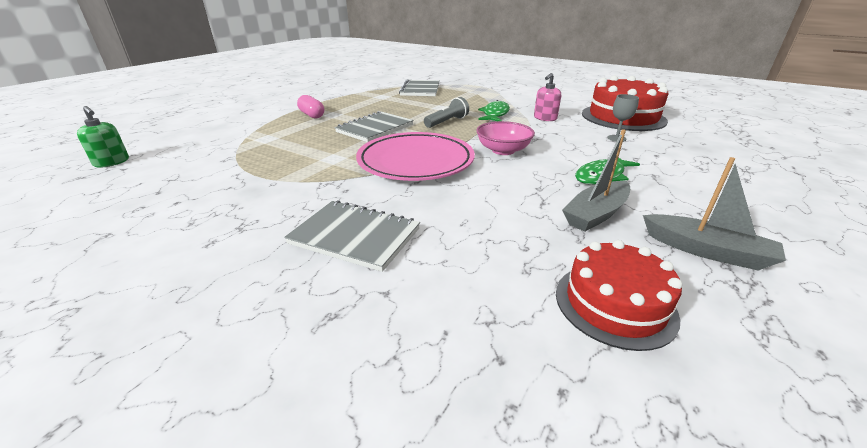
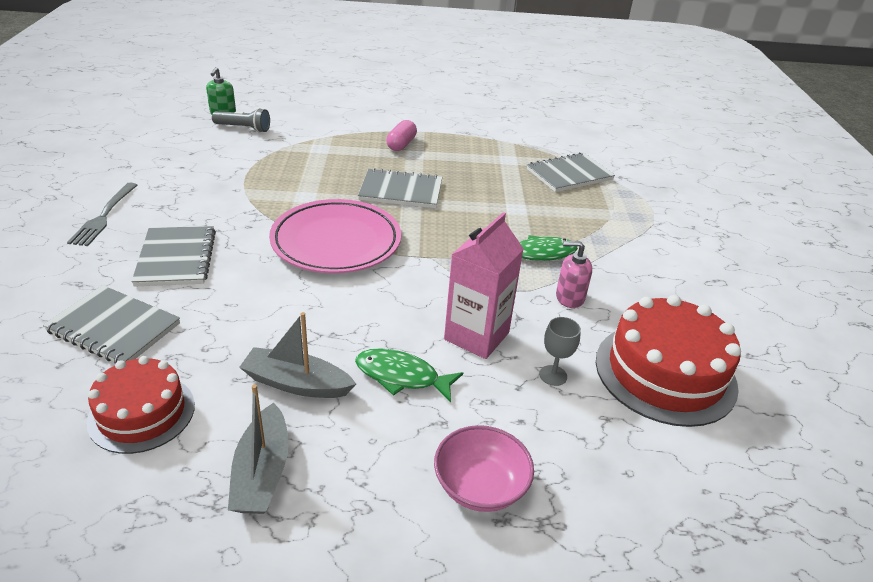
camera: 55 degrees right, 5 degrees up
grey flashlight [424,97,469,128] -> grey flashlight moved to [212,108,270,133]
pink bowl [476,121,535,155] -> pink bowl moved to [434,425,534,512]
none -> grey notebook [43,285,180,364]
none -> grey fork [67,183,137,246]
none -> pink carton [444,212,524,359]

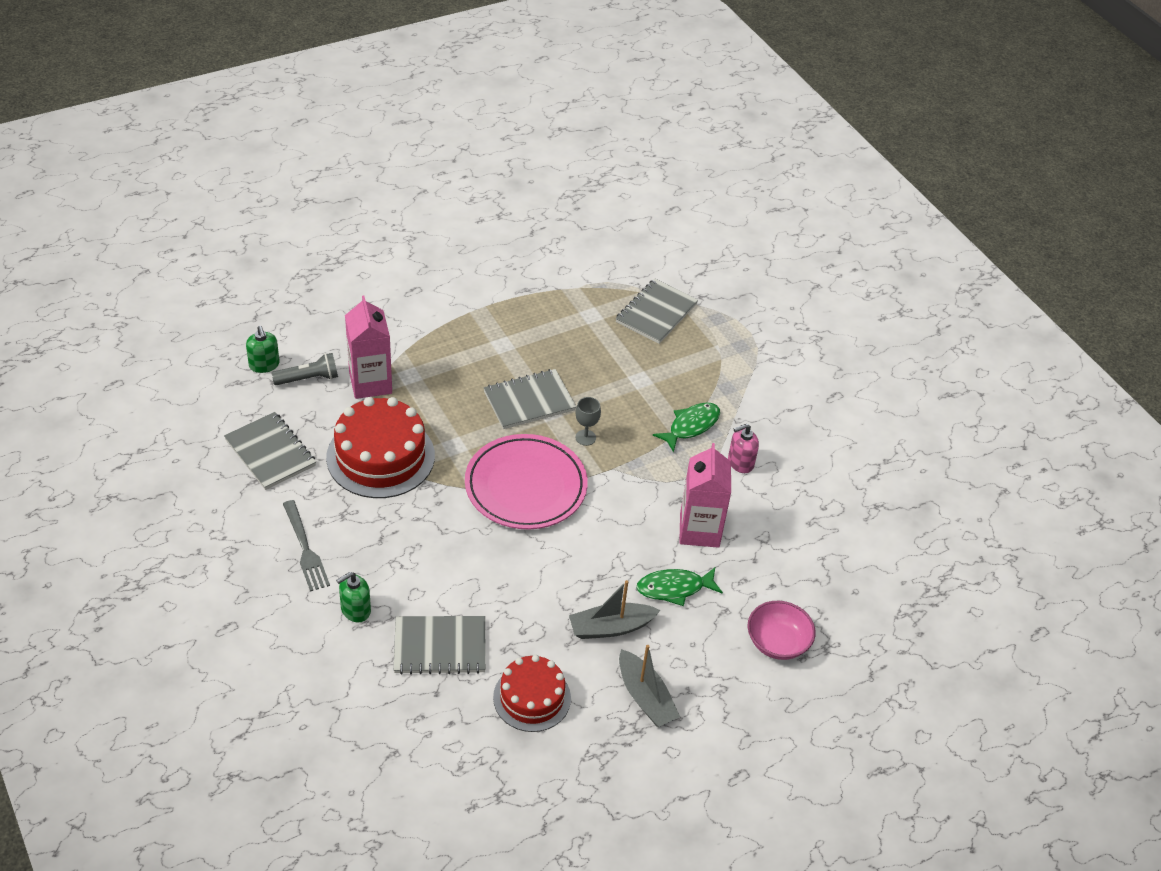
camera: 30 degrees left, 10 degrees up
grey notebook [131,226,216,287] -> grey notebook moved to [224,412,316,490]
pink capsule [386,120,417,151] -> none
grey goblet [539,317,581,386] -> grey goblet moved to [575,397,601,446]
red cake [596,295,741,427] -> red cake moved to [326,397,435,498]
none -> green soap dispenser [336,572,371,623]
none -> pink carton [345,295,392,399]

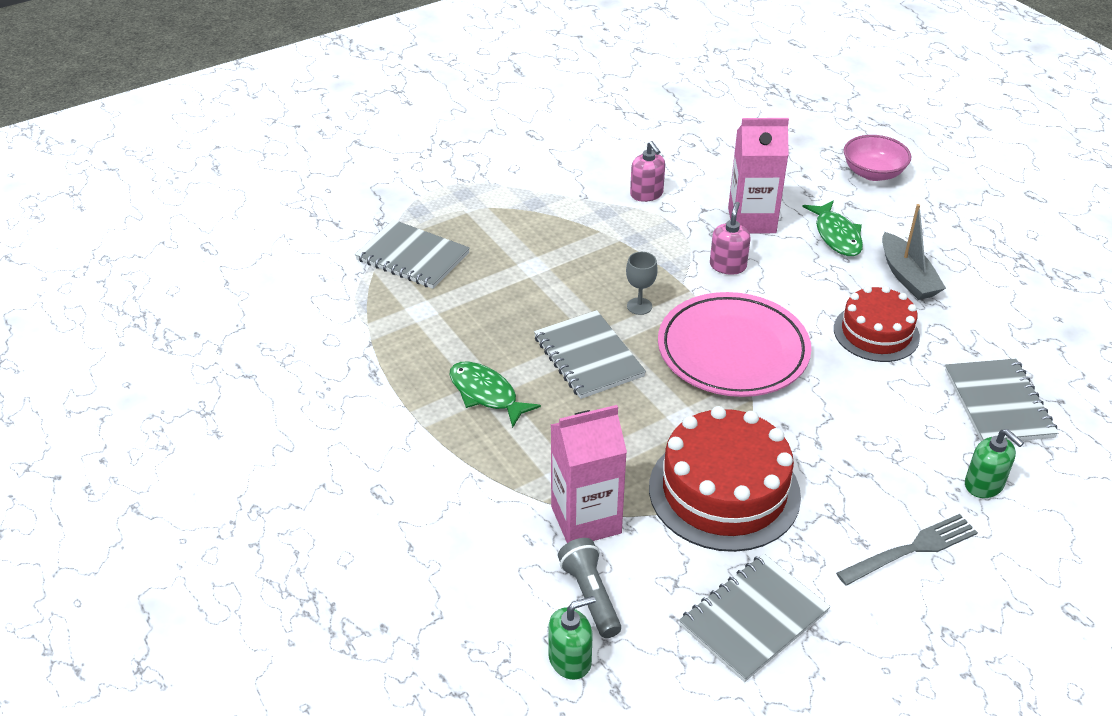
camera: 90 degrees left, 5 degrees down
red cake [493,655,571,732] -> red cake moved to [834,286,920,362]
grey boat [619,645,680,727] -> none
green fish [653,403,720,453] -> green fish moved to [450,362,541,428]
none -> pink soap dispenser [710,202,750,275]

